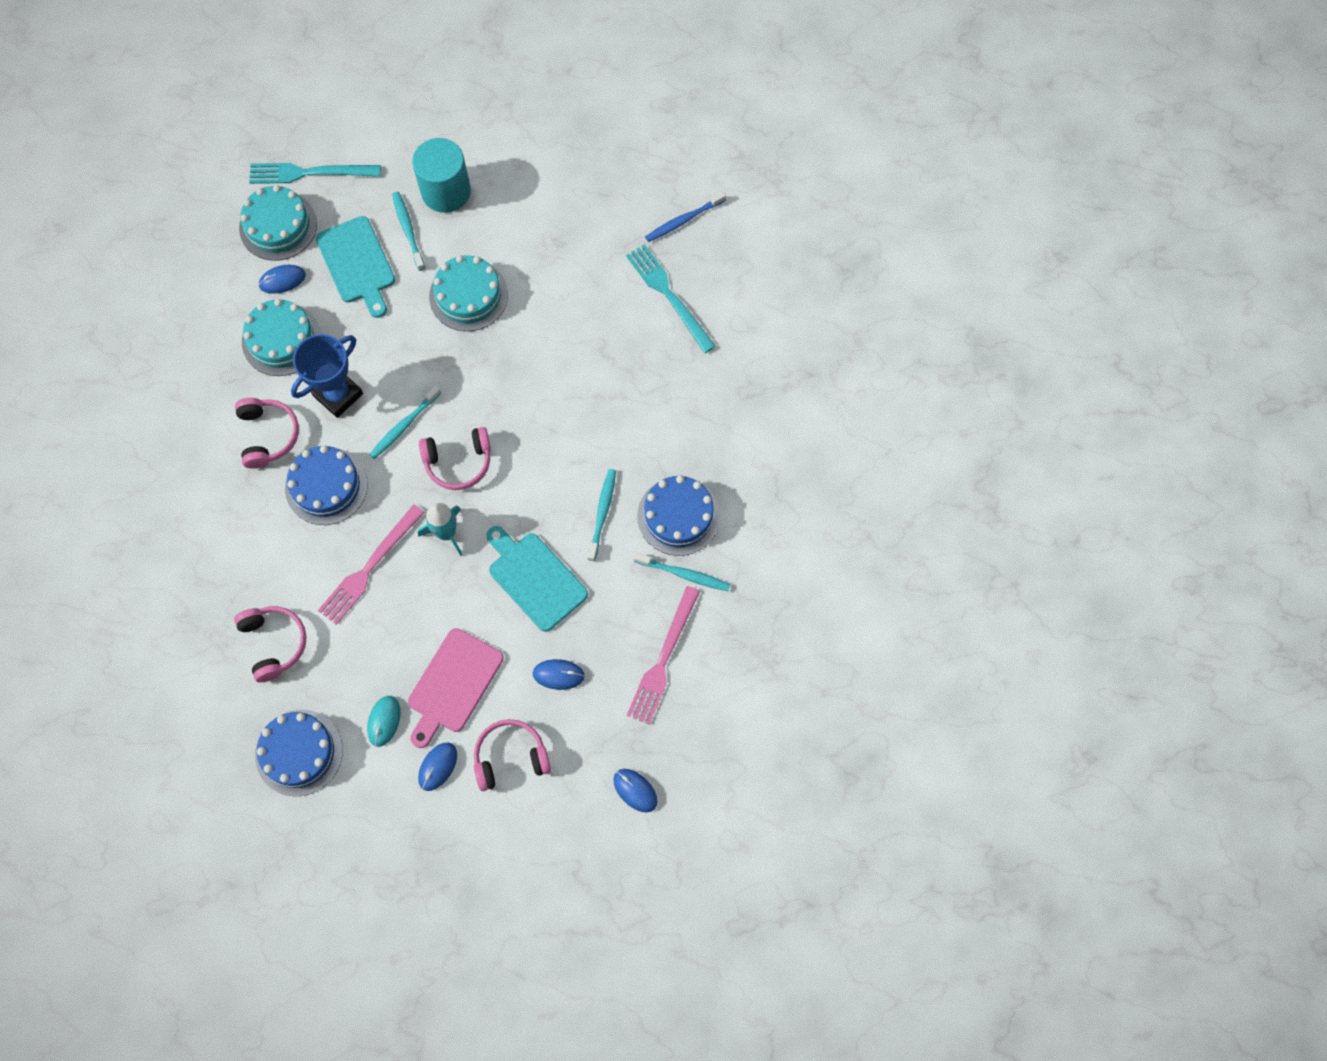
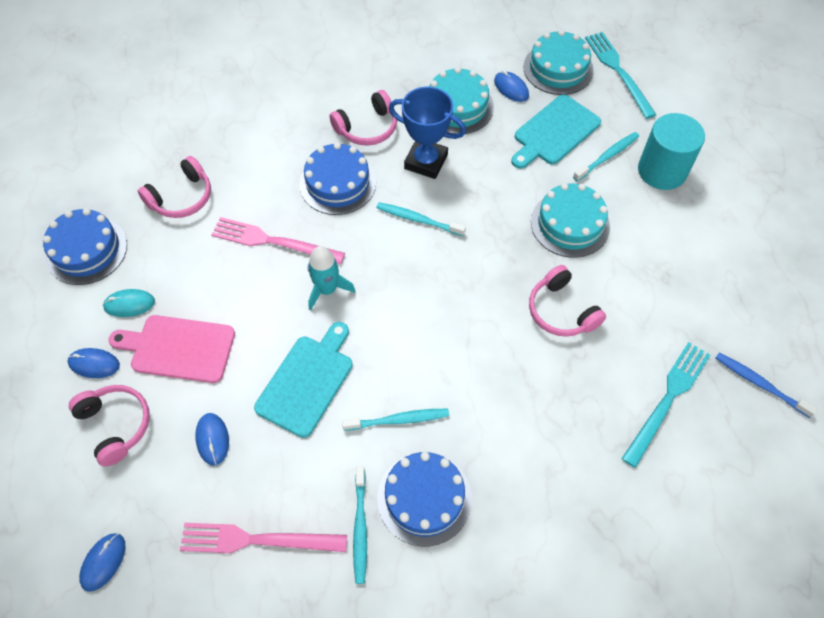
camera: 70 degrees right, 10 degrees down
pink headphones [419,427,491,490] -> pink headphones moved to [529,265,606,337]

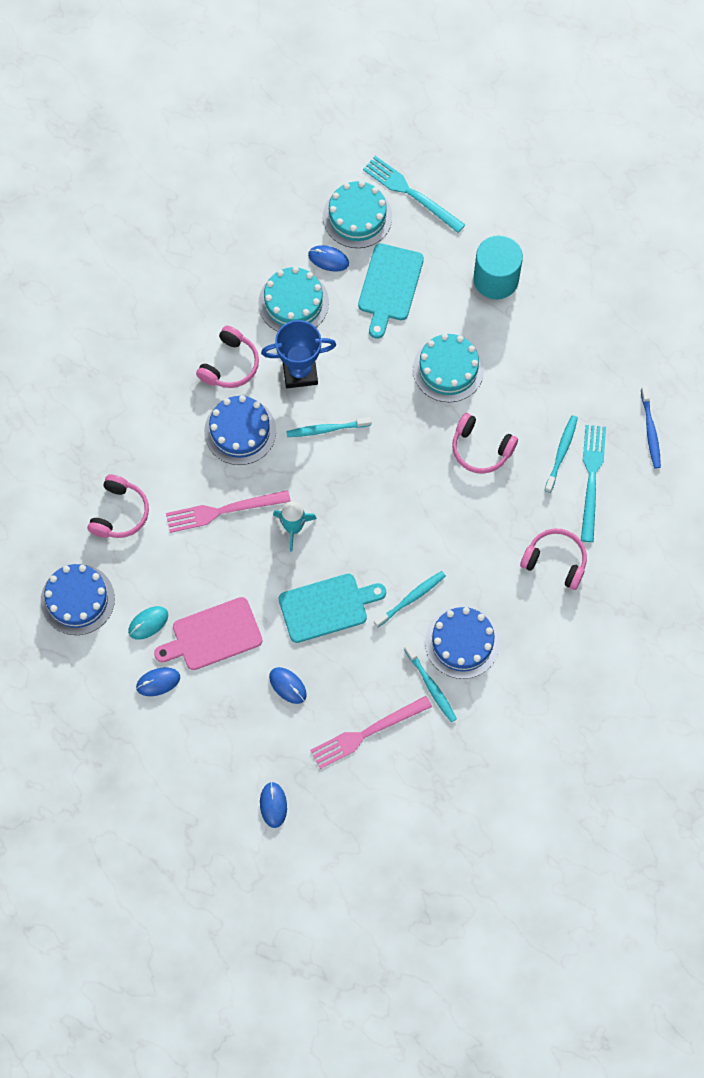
camera: 30 degrees left, 10 degrees up
pink headphones [69,385,150,467] -> pink headphones moved to [520,529,587,590]
turquoise cutting board [254,322,353,438] -> turquoise cutting board turned 75 degrees clockwise [279,574,386,643]
turquoise toothbrush [573,132,639,181] -> turquoise toothbrush moved to [545,415,578,493]
blue toothbrush [716,353,818,418] -> blue toothbrush turned 105 degrees counterclockwise [641,386,661,468]

